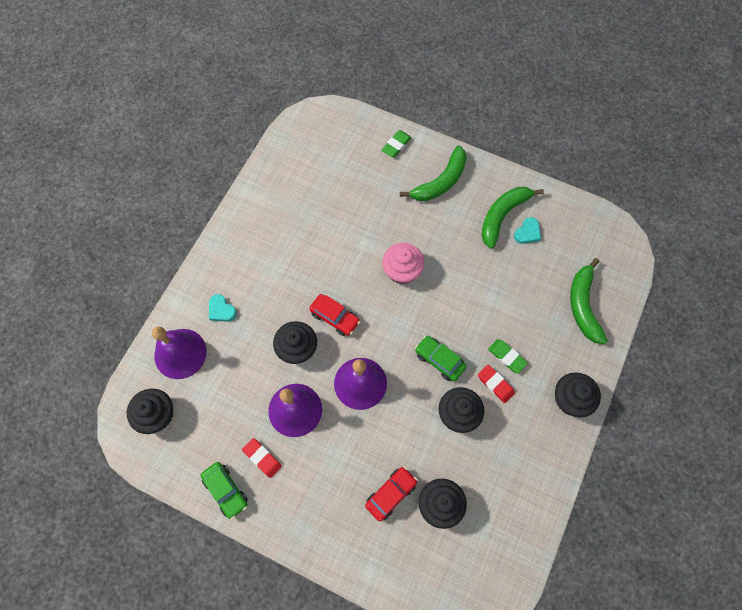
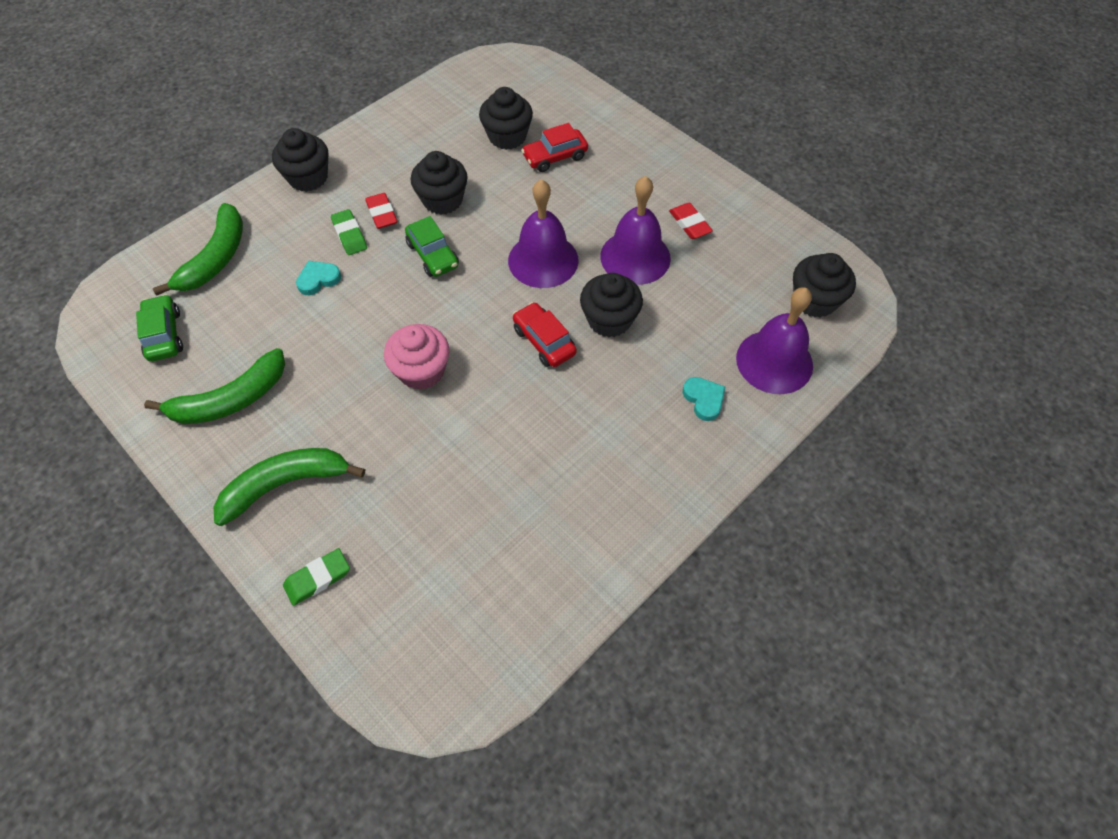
camera: 160 degrees left, 10 degrees down
green car [201,462,248,520] -> green car moved to [136,294,183,362]
turquoise heart [514,217,541,244] -> turquoise heart moved to [296,261,341,295]

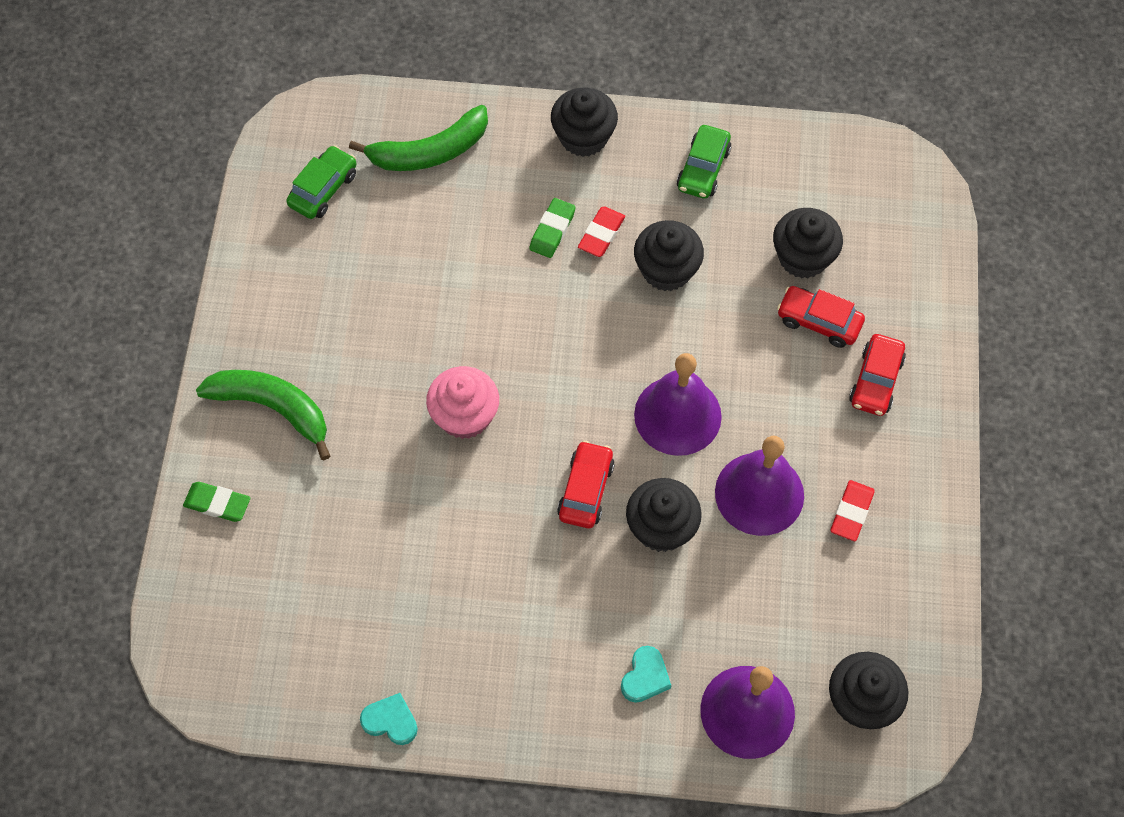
camera: 50 degrees right, 5 degrees up
green banana [144,348,285,424] -> none
turquoise heart [296,261,341,295] -> turquoise heart moved to [360,693,418,745]
green car [405,216,459,277] -> green car moved to [677,125,731,199]
none -> red car [849,334,906,416]

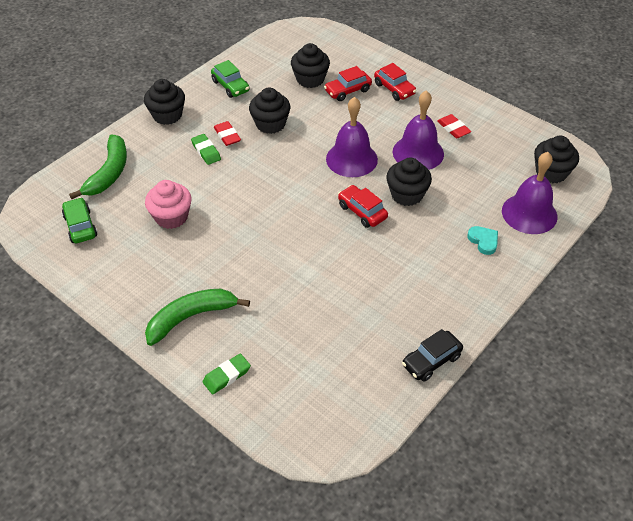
camera: 55 degrees left, 15 degrees down
turquoise heart [360,693,418,745] -> black car [402,329,463,381]
pink cupcake [426,366,499,439] -> pink cupcake moved to [145,180,192,229]

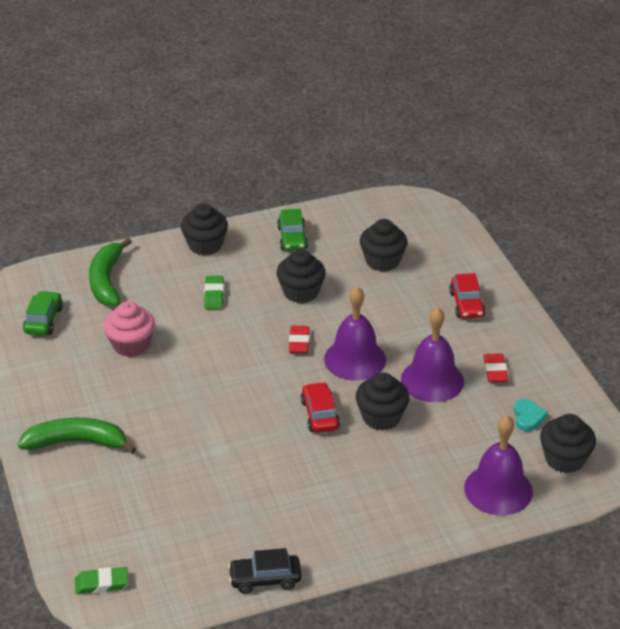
camera: 30 degrees right, 10 degrees down
green banana [69,135,127,199] -> green banana turned 135 degrees clockwise [89,238,132,307]
green eraser [202,353,251,395] -> green eraser moved to [75,567,128,594]
red eraser [214,121,241,146] -> red eraser moved to [289,326,310,353]
red car [324,66,372,101] -> none
turquoise heart [467,226,498,255] -> turquoise heart moved to [514,399,548,432]

